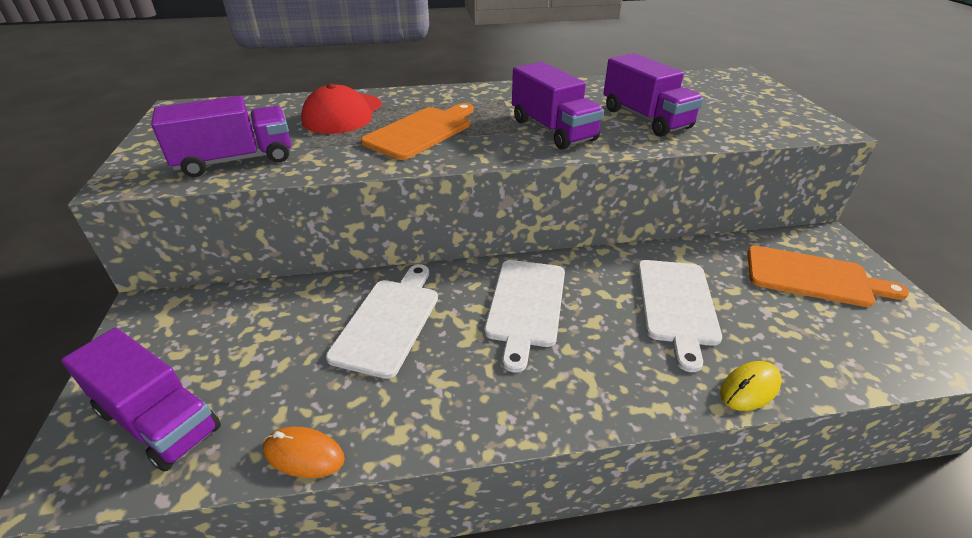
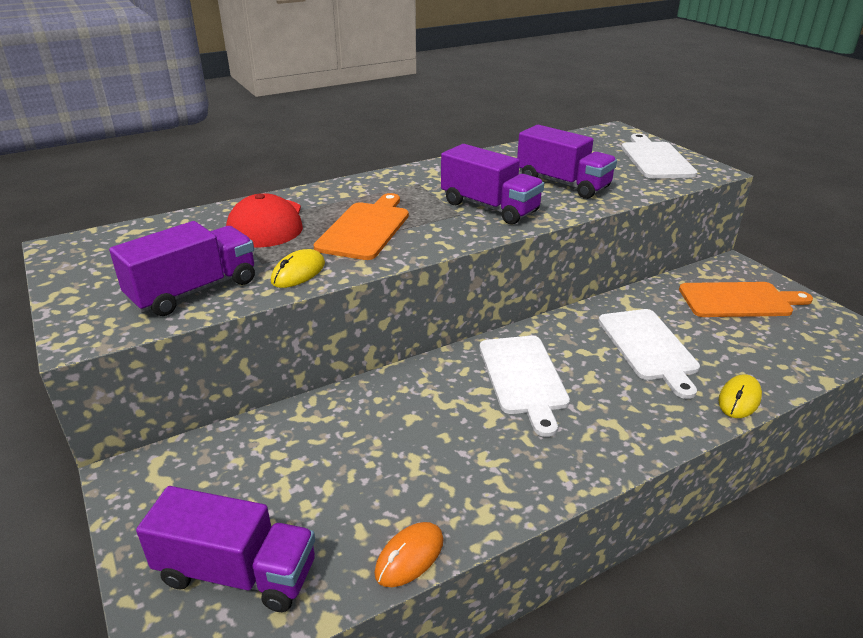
camera: 20 degrees left, 5 degrees down
orange mouse [263,427,345,478] -> orange mouse turned 45 degrees counterclockwise [374,522,444,587]
white cutting board [326,264,438,379] -> white cutting board moved to [621,134,698,178]
none -> yellow mouse [271,249,325,288]

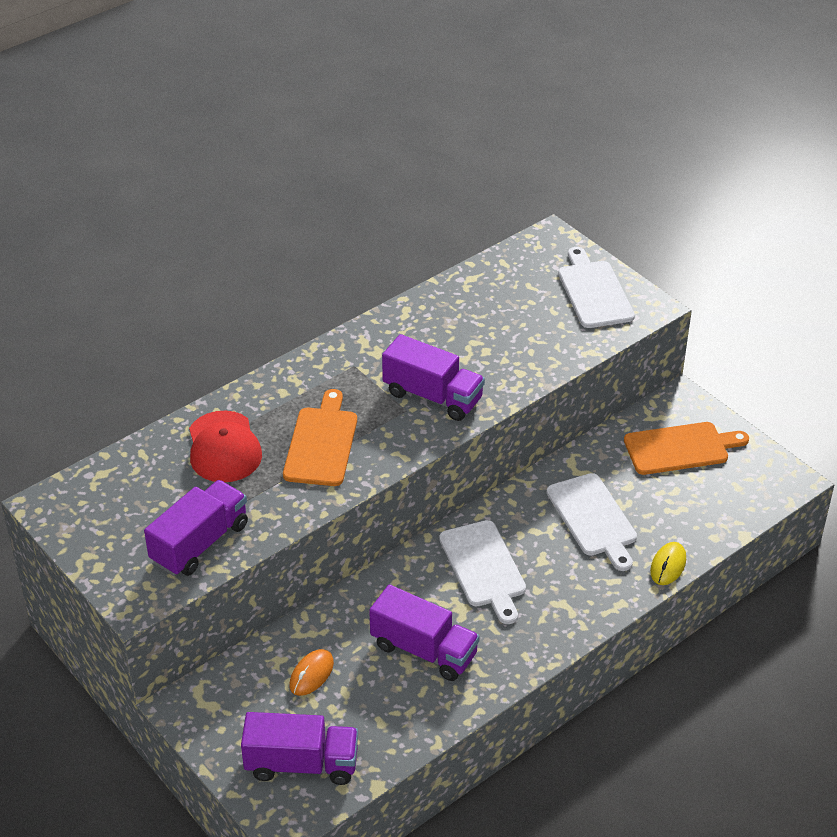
camera: 10 degrees left, 10 degrees up
yellow mouse [271,249,325,288] -> none
orange mouse [374,522,444,587] -> orange mouse moved to [289,649,334,696]
purple truck [517,125,617,199] -> purple truck moved to [369,585,480,681]

